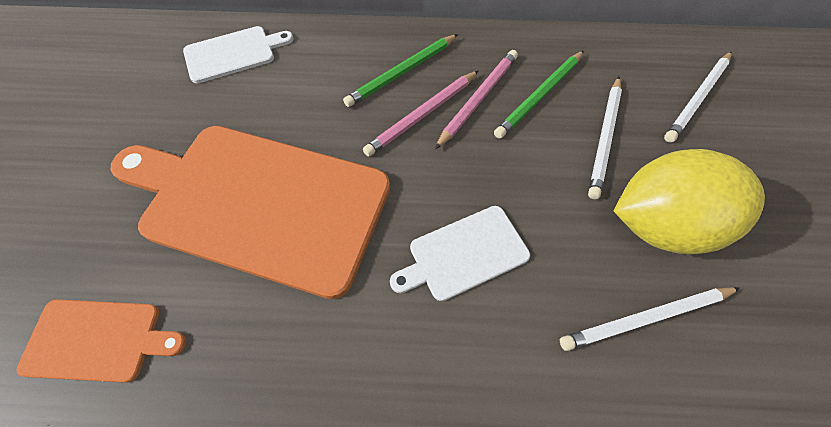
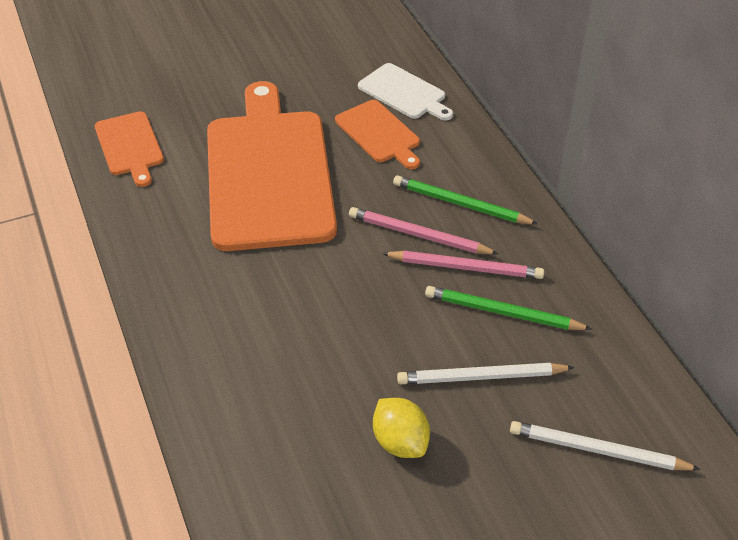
camera: 65 degrees right, 15 degrees down
white cutting board [390,206,530,301] -> none
white pencil [560,287,740,351] -> none
yellow lemon [614,149,765,255] -> yellow lemon [373,398,430,458], size x0.54
none -> orange cutting board [335,100,420,169]

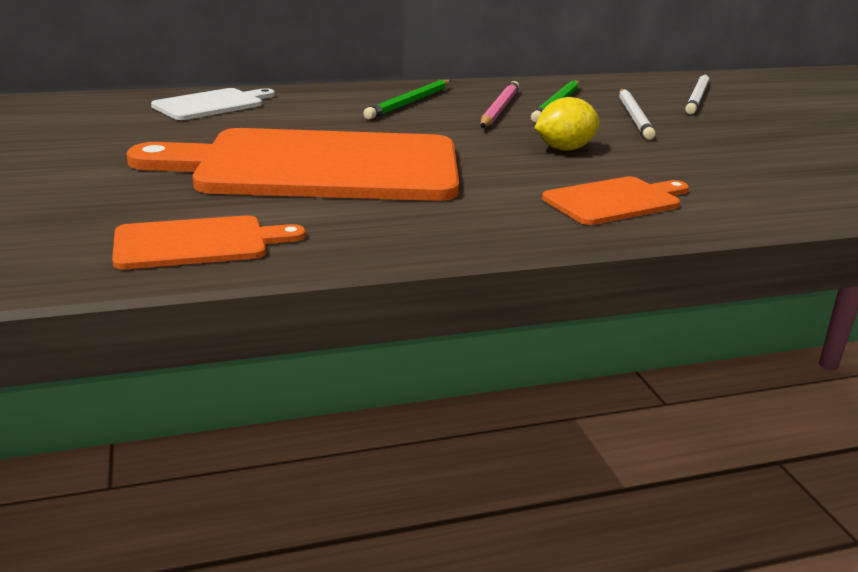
camera: 85 degrees left, 20 degrees down
orange cutting board [335,100,420,169] -> orange cutting board moved to [542,176,689,225]
pink pencil [349,207,498,255] -> none
yellow lemon [373,398,430,458] -> yellow lemon moved to [534,97,600,151]

